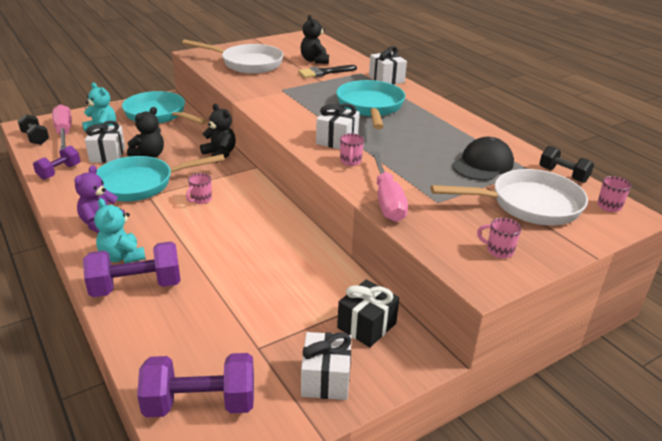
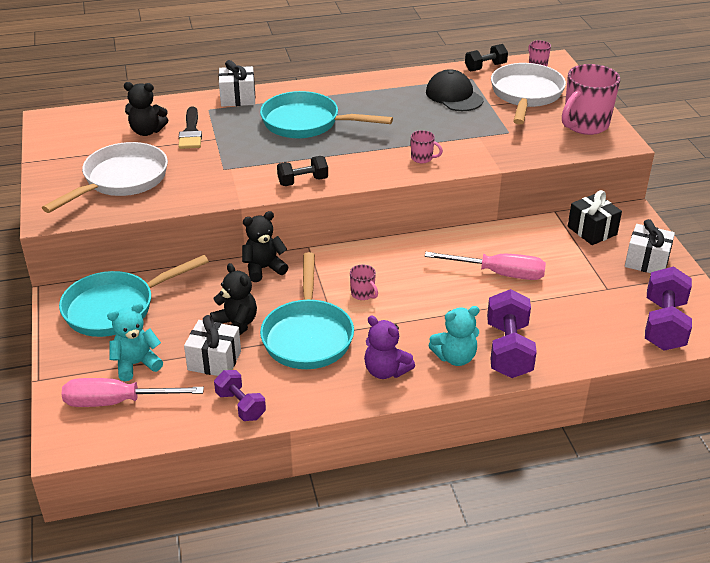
camera: 70 degrees left, 5 degrees up
black dumbbell [18,114,49,145] -> black dumbbell moved to [277,156,328,186]
white gift [316,103,359,149] -> none
pink screwdriver [371,151,408,222] -> pink screwdriver moved to [424,252,546,280]
pink mug [477,218,522,258] -> pink mug [562,64,620,135], size x2.22

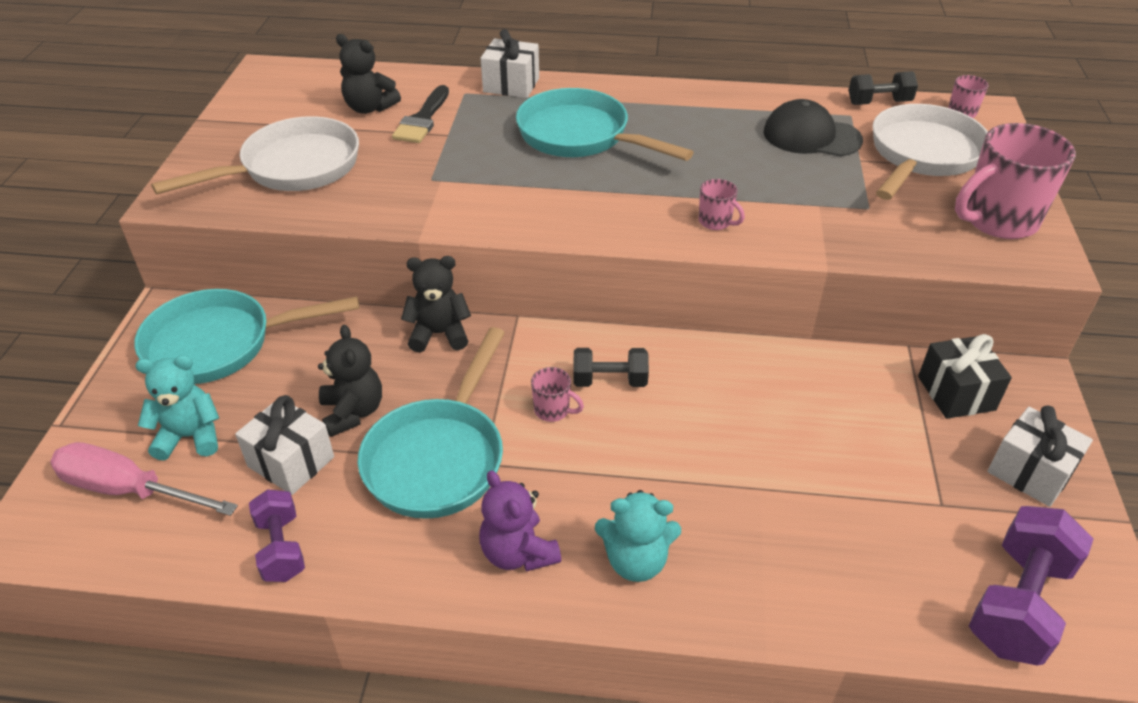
camera: 20 degrees right, 5 degrees up
black dumbbell [277,156,328,186] -> black dumbbell moved to [574,348,649,387]
pink mug [350,264,378,300] -> pink mug turned 45 degrees counterclockwise [531,367,584,422]
pink screwdriver [424,252,546,280] -> none
black cap [426,69,483,111] -> black cap turned 60 degrees counterclockwise [764,99,863,157]
purple dumbbell [487,289,537,378] -> none

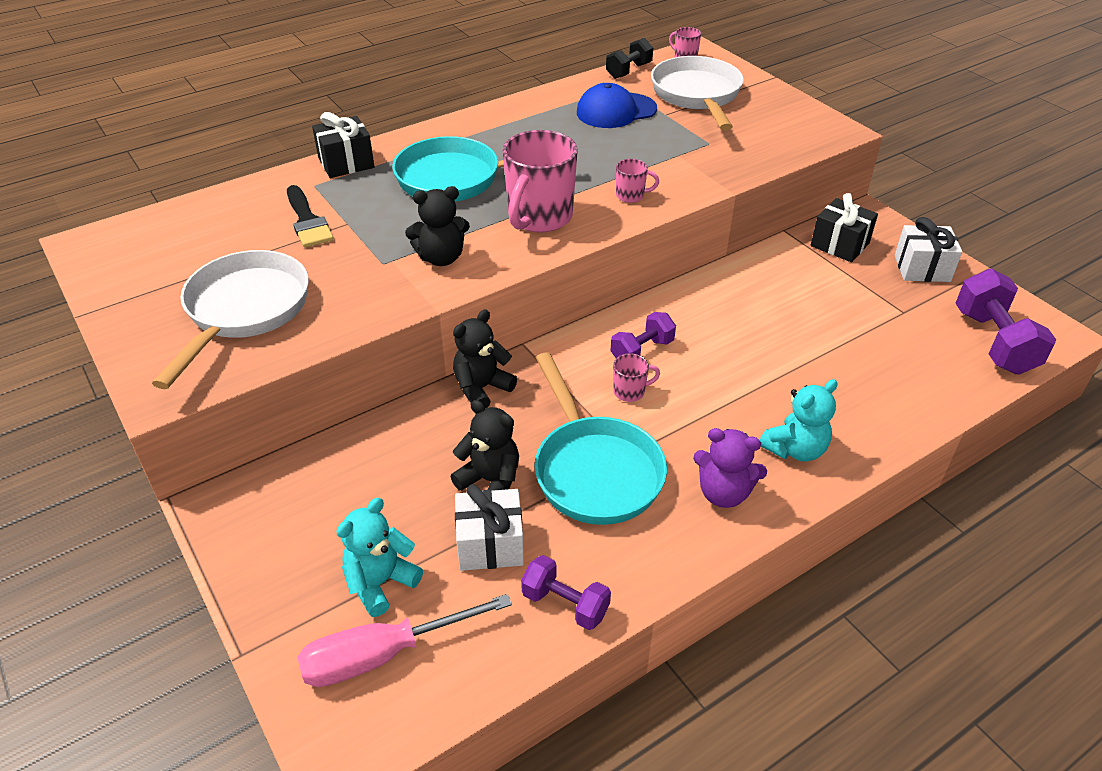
camera: 40 degrees left, 0 degrees up
turquoise pan [134,289,359,384] -> none
black teddy bear [336,34,401,114] -> black teddy bear moved to [405,186,470,266]
white gift [481,29,539,98] -> black gift [312,112,374,178]
black dumbbell [574,348,649,387] -> purple dumbbell [611,312,676,358]
black cap [764,99,863,157] -> blue cap [577,83,657,128]
pink mug [955,123,1076,239] -> pink mug moved to [502,130,578,233]

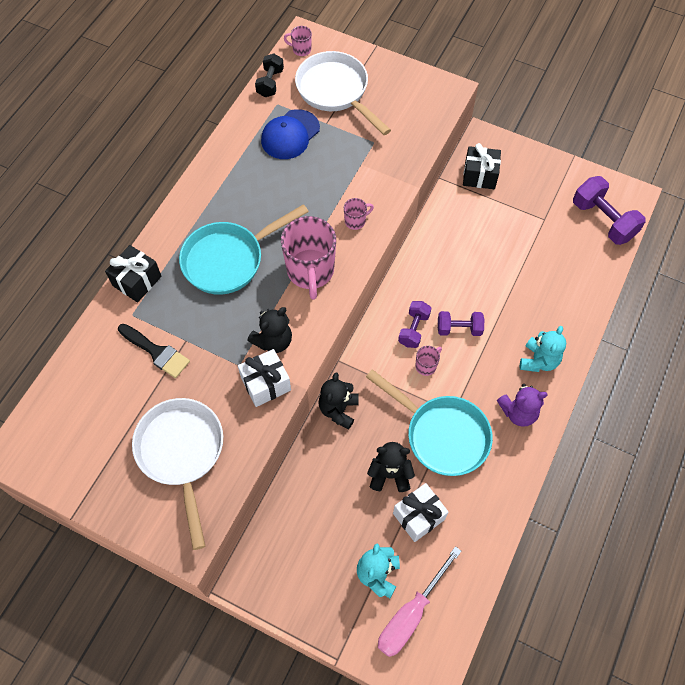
camera: 30 degrees left, 20 degrees up
purple dumbbell [521,555,611,630] -> purple dumbbell moved to [438,311,484,336]
white gift [895,217,962,282] -> white gift moved to [238,349,291,407]

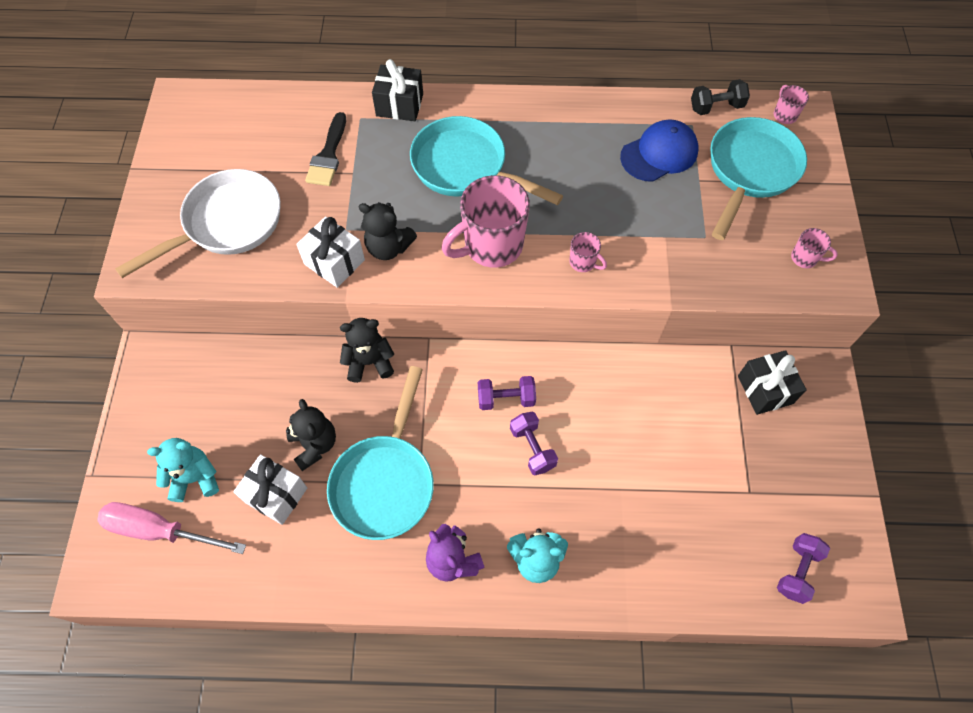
camera: 65 degrees right, 0 degrees up
blue cap [261,109,320,159] -> blue cap turned 135 degrees clockwise [620,119,698,182]
white pan [295,51,391,135] -> turquoise pan [710,117,807,240]
pink mug [416,346,442,376] -> pink mug moved to [791,228,838,268]
purple dumbbell [573,176,646,245] -> purple dumbbell [777,533,830,604], size x0.61

